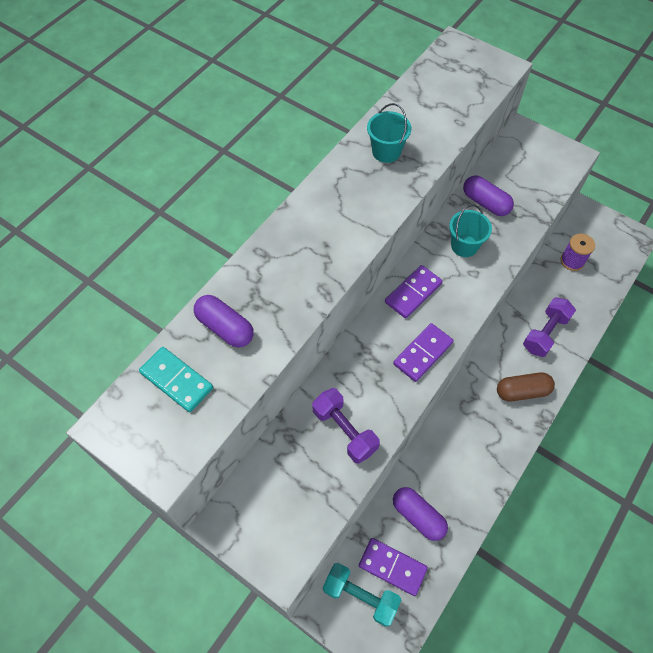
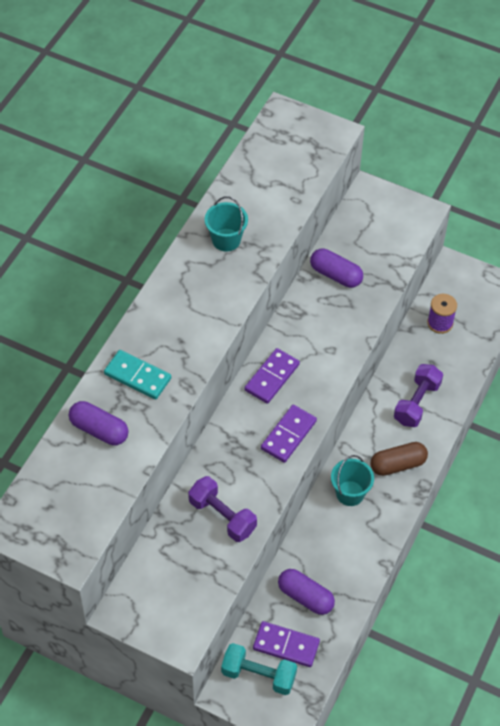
camera: 10 degrees left, 5 degrees down
turquoise domino [139,347,213,412] -> turquoise domino moved to [104,350,171,399]
turquoise bucket [449,204,492,257] -> turquoise bucket moved to [331,455,374,506]

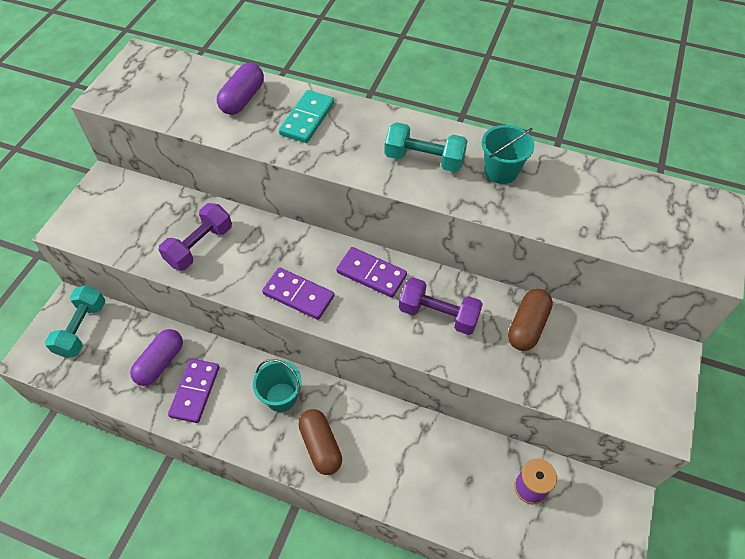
camera: 85 degrees right, 0 degrees up
purple domino [253,621,320,667] -> purple domino moved to [168,359,219,423]
purple capsule [310,249,363,288] -> brown capsule [508,289,553,351]
purple dumbbell [394,364,443,427] -> purple dumbbell moved to [399,277,483,335]
none -> turquoise dumbbell [384,122,468,172]

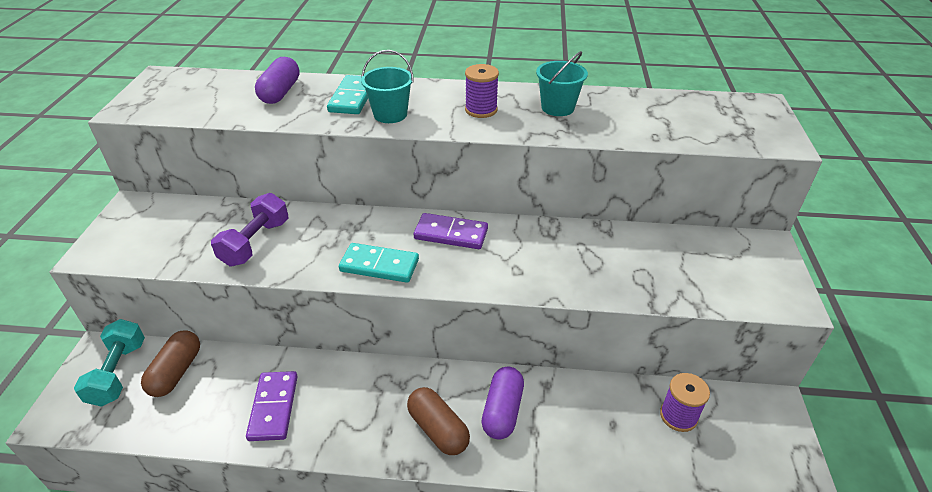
camera: 15 degrees left, 15 degrees down
purple capsule [130,329,183,386] -> purple capsule moved to [481,367,524,440]
turquoise bucket [253,359,302,412] -> turquoise bucket moved to [361,50,414,123]
purple domino [262,267,334,320] -> turquoise domino [339,243,419,283]
turquoise dumbbell [384,122,468,172] -> purple spool [465,64,499,118]
purple dumbbell [399,277,483,335] -> none
brown capsule [508,289,553,351] -> brown capsule moved to [141,330,200,397]

